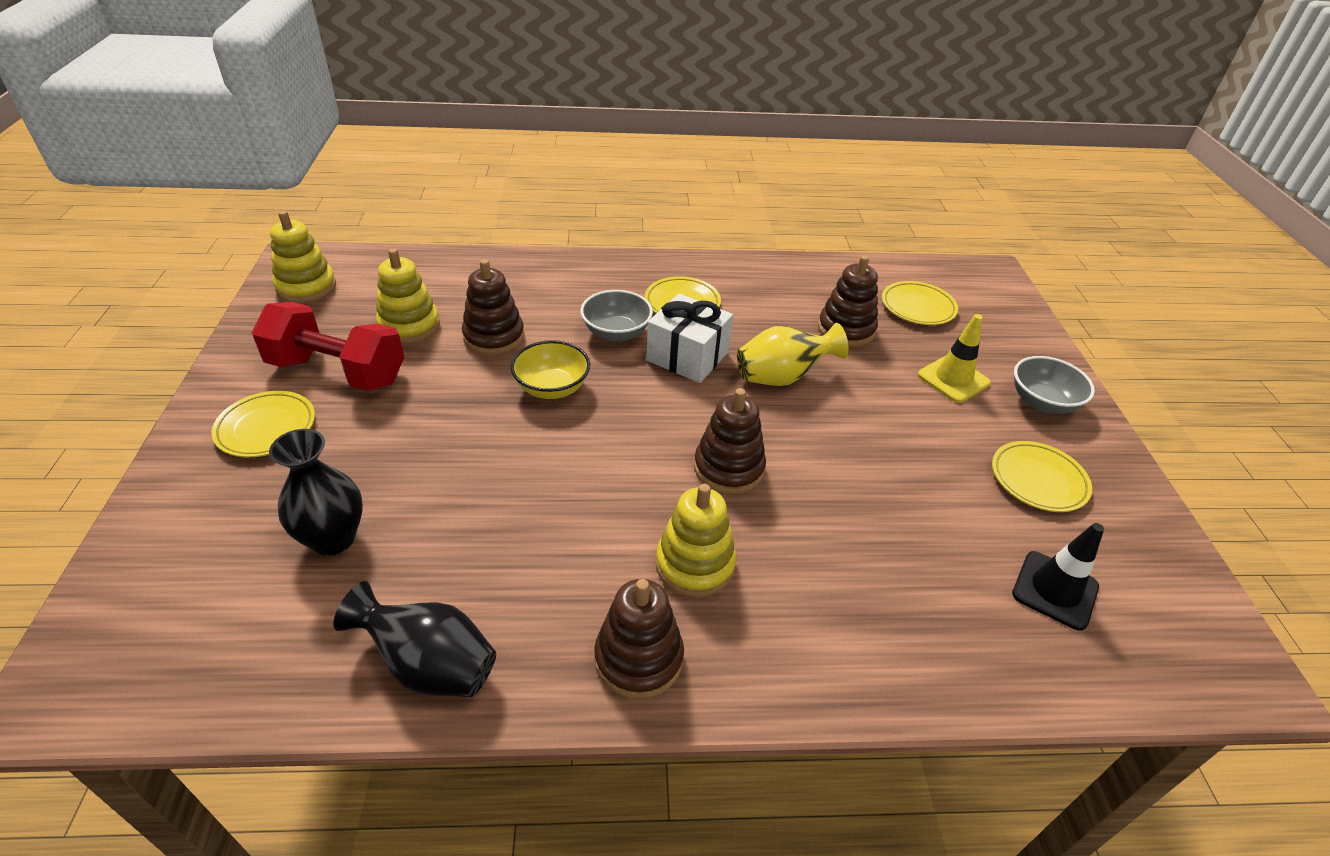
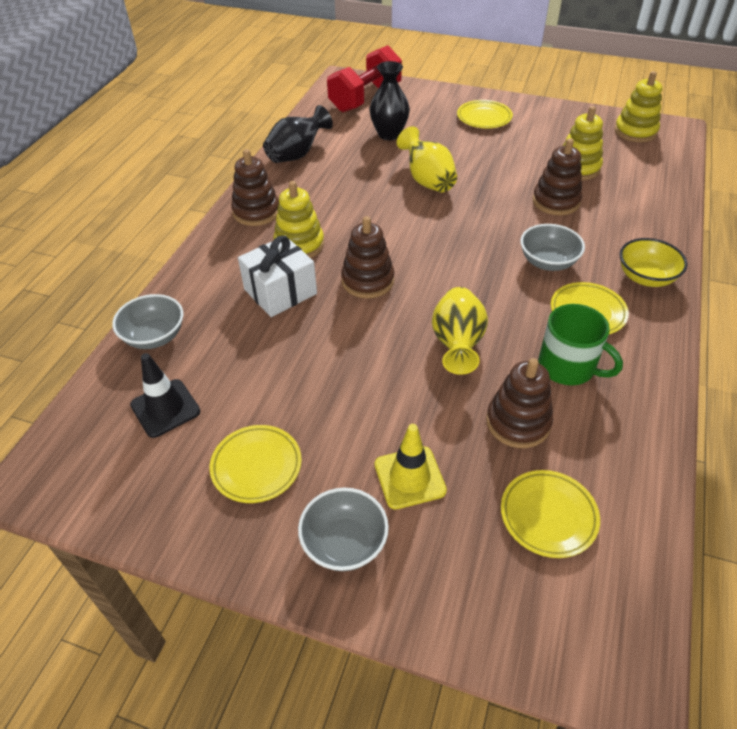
camera: 115 degrees right, 5 degrees up
red dumbbell [252,302,404,391] -> red dumbbell moved to [327,45,402,112]
yellow bowl [510,340,590,399] -> yellow bowl moved to [620,238,687,287]
white gift [646,294,733,383] -> white gift moved to [238,236,317,317]
none -> grey bowl [112,294,183,349]
none -> yellow vase [397,126,457,193]
none -> green mug [538,304,623,385]

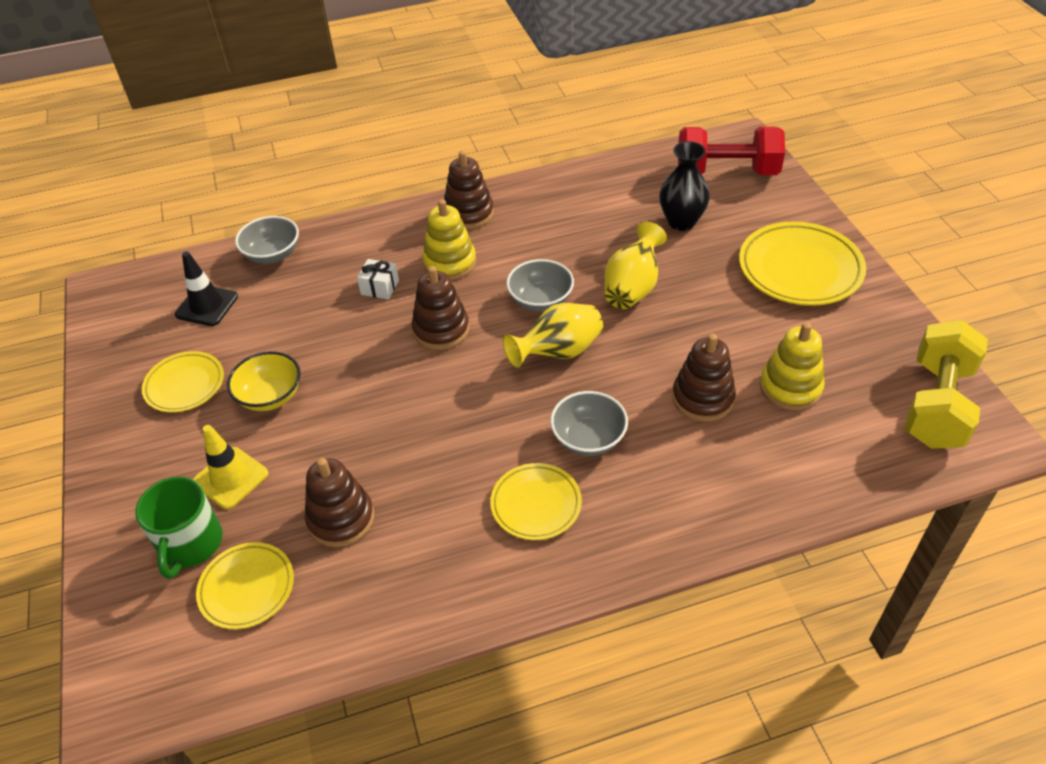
camera: 55 degrees right, 0 degrees up
white gift [238,236,317,317] -> white gift [357,259,399,300], size x0.55
black vase [263,105,333,163] -> none
grey bowl [298,488,389,571] -> grey bowl moved to [506,259,574,312]
yellow vase [432,287,488,375] -> yellow vase moved to [503,303,603,368]
yellow plate [457,100,513,128] -> yellow plate [739,221,866,306], size x1.65
green mug [538,304,623,385] -> green mug moved to [135,477,223,579]
yellow stacking toy [614,71,662,142] -> yellow dumbbell [905,320,988,449]
yellow bowl [620,238,687,287] -> yellow bowl moved to [227,351,301,411]

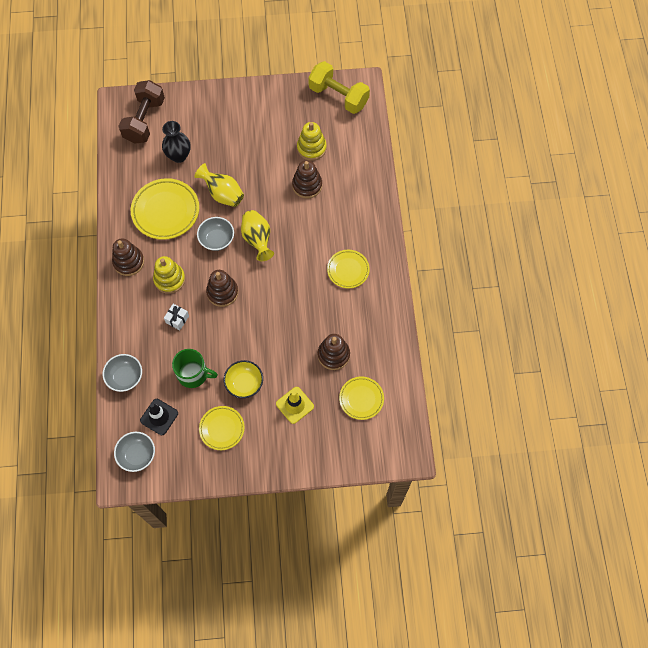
camera: 80 degrees left, 20 degrees up
green mug [135,477,223,579] -> green mug moved to [172,349,218,388]
grey bowl [550,391,628,456] -> grey bowl moved to [114,432,155,472]
red dumbbell [678,126,785,175] -> brown dumbbell [118,80,165,144]
yellow plate [739,221,866,306] -> yellow plate moved to [131,178,199,240]

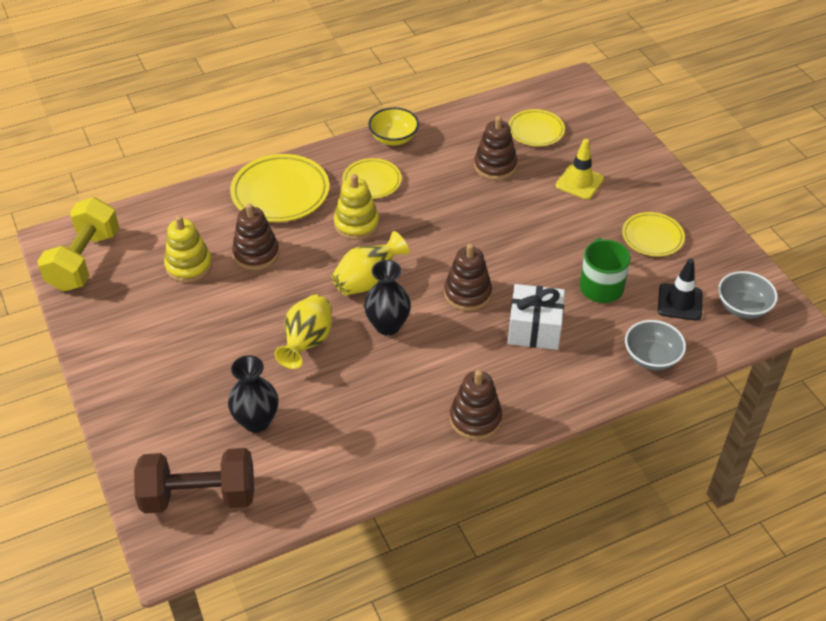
camera: 110 degrees left, 20 degrees down
yellow plate [131,178,199,240] -> yellow plate moved to [230,154,330,222]
yellow stacking toy [153,256,185,294] -> yellow stacking toy moved to [334,174,379,240]
white gift [164,304,189,330] -> white gift [508,284,565,350], size x1.83
grey bowl [197,217,234,251] -> black vase [364,260,411,335]
yellow bowl [224,360,263,398] -> yellow bowl moved to [368,107,419,145]

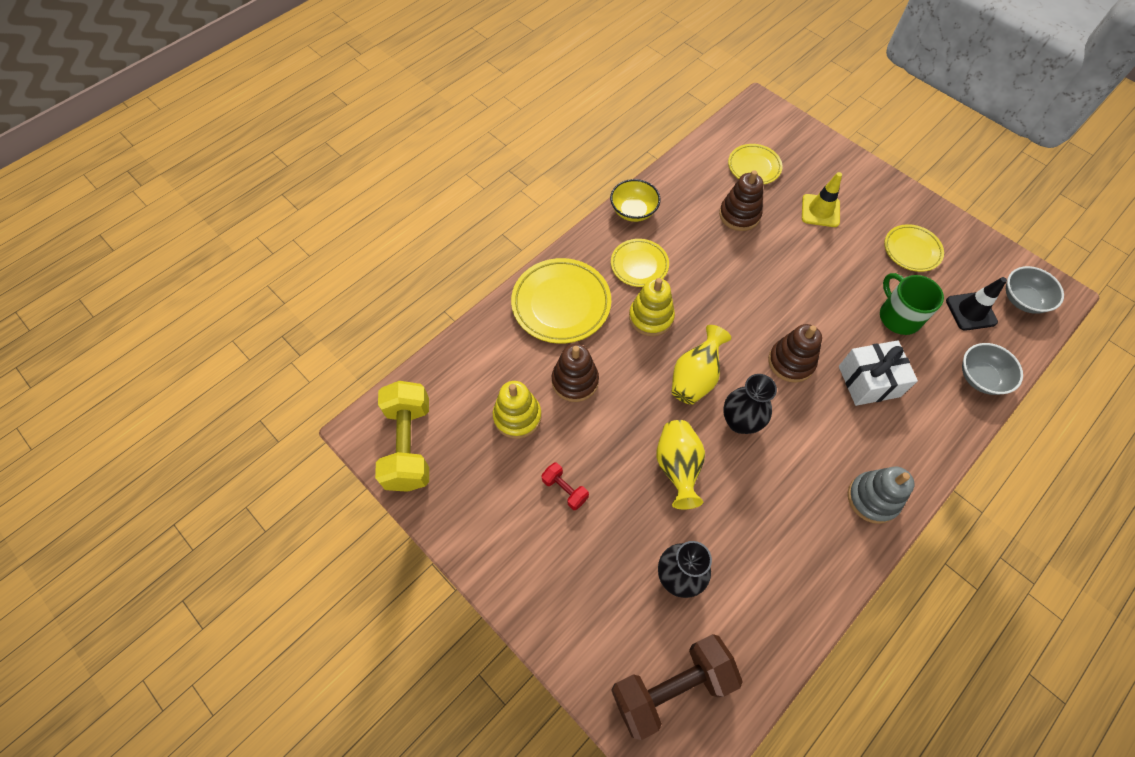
camera: 20 degrees left, 15 degrees up
brown stacking toy [450,370,502,440] -> grey stacking toy [848,467,914,524]
none -> red dumbbell [541,463,589,510]

